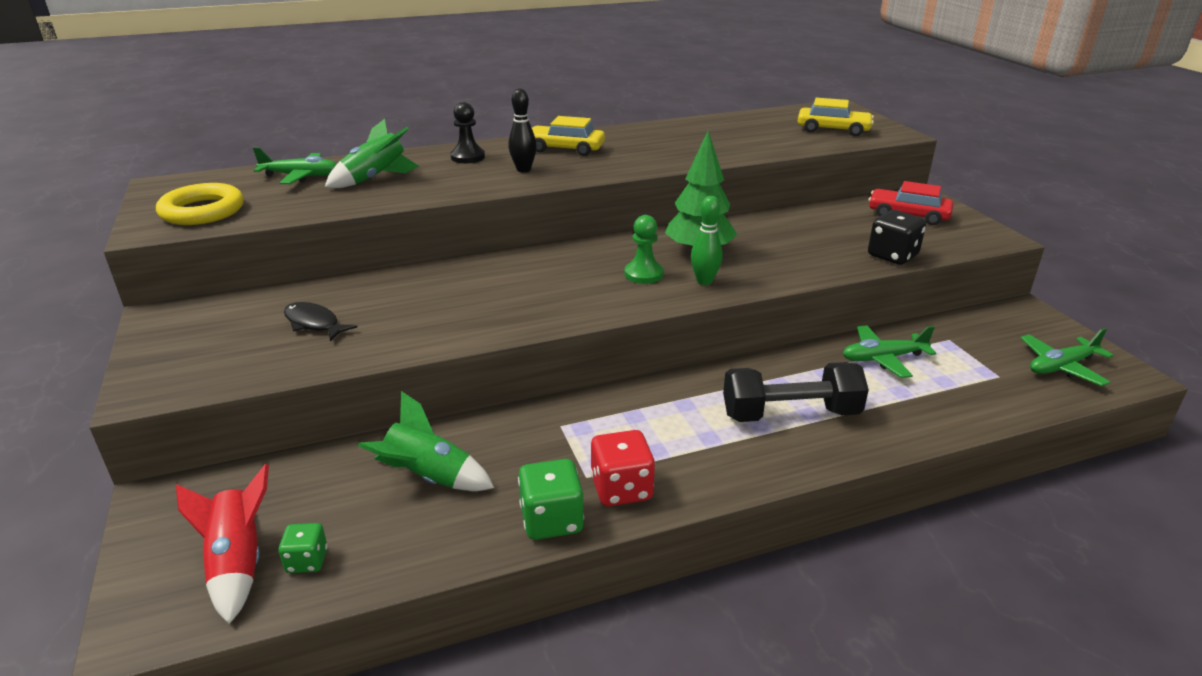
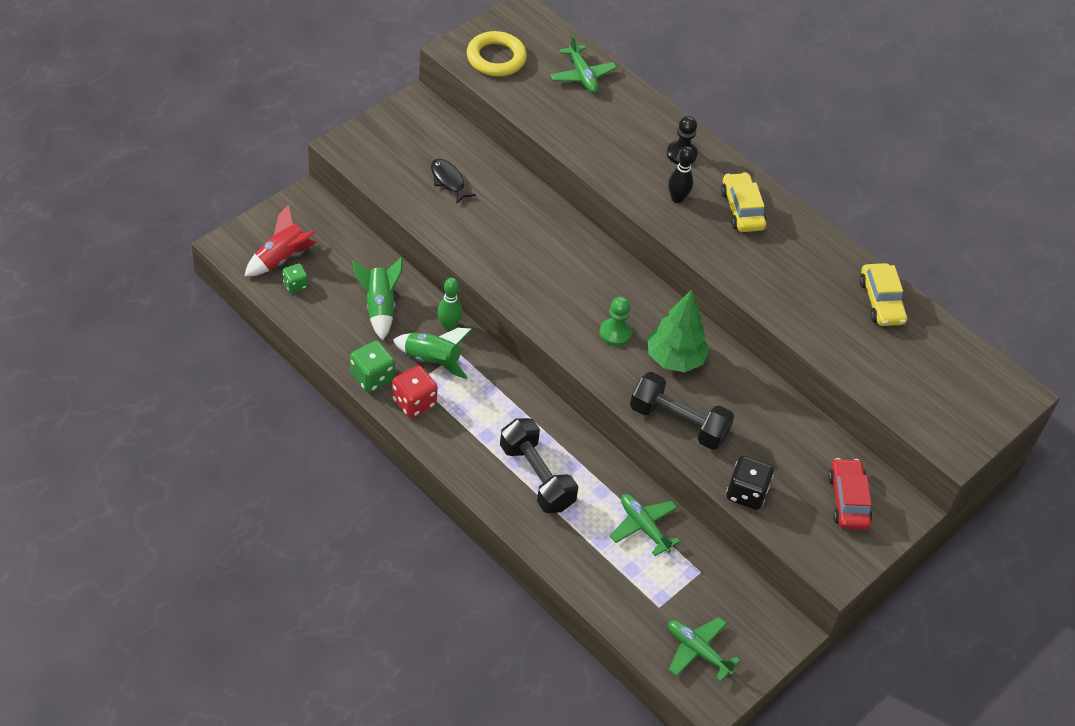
camera: 60 degrees right, 20 degrees up
black fish [284,302,357,341] -> black fish turned 45 degrees counterclockwise [431,159,476,204]
green rocket [325,119,420,188] -> green rocket moved to [393,328,472,379]
green bowling pin [691,196,723,285] -> green bowling pin moved to [437,278,462,331]
yellow car [798,98,874,136] -> yellow car moved to [859,263,907,326]
none -> black dumbbell [630,372,734,450]

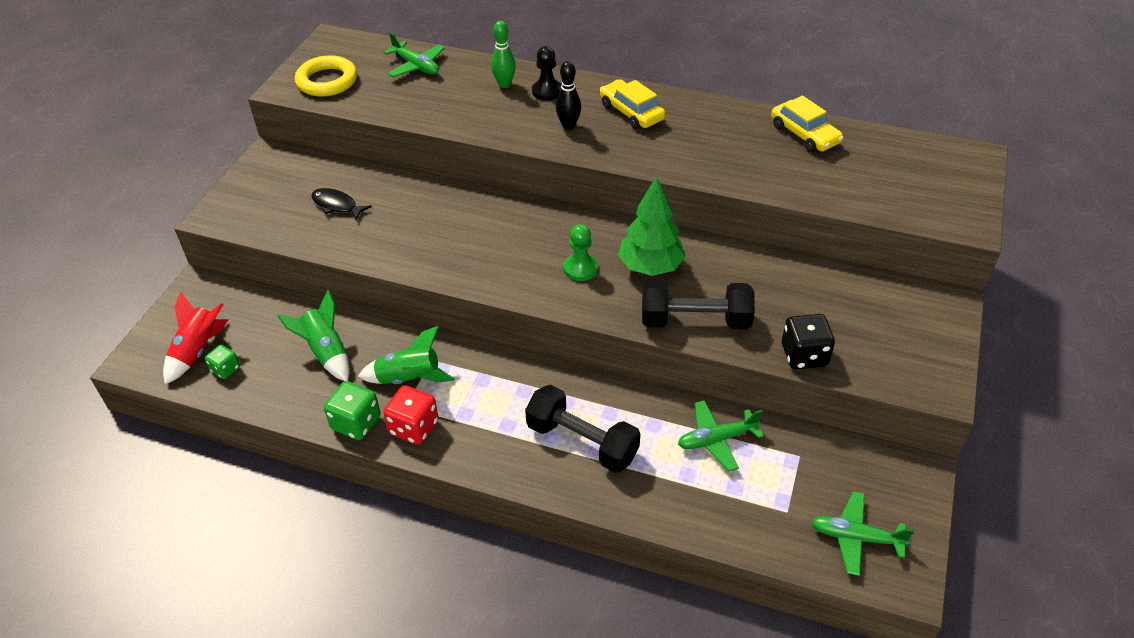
camera: 20 degrees left, 5 degrees down
green bowling pin [437,278,462,331] -> green bowling pin moved to [491,21,516,88]
green plane [610,494,680,556] -> green plane turned 45 degrees counterclockwise [678,400,764,472]
red car [828,458,872,530] -> none

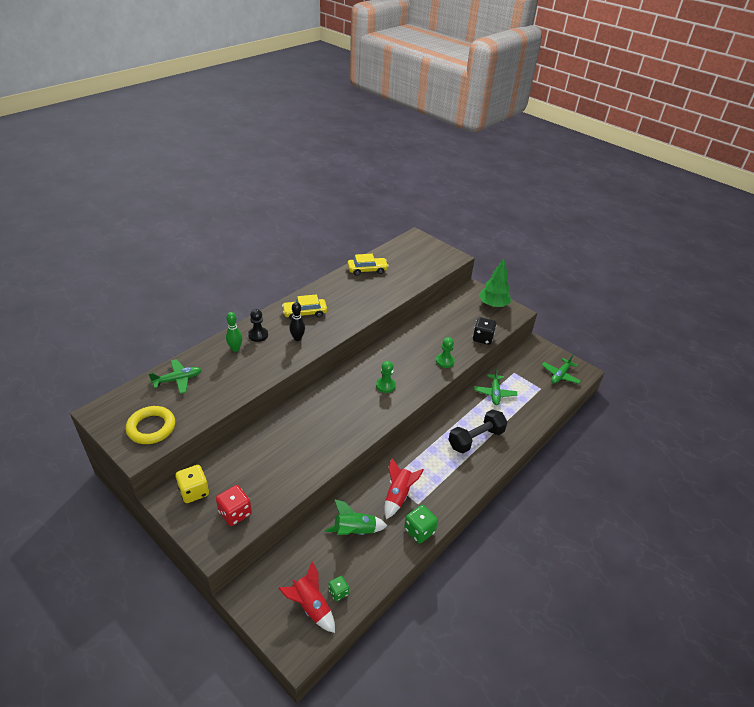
camera: 70 degrees left, 5 degrees down
black fish [311,188,372,221] -> none
green rocket [358,326,455,384] -> red rocket [384,458,424,519]
red dice [383,385,439,445] -> red dice moved to [216,485,252,526]
green tree [618,176,686,276] -> green tree moved to [479,259,511,308]
black dumbbell [642,281,755,329] -> green pawn [436,337,455,368]
none -> yellow dice [176,465,209,503]

